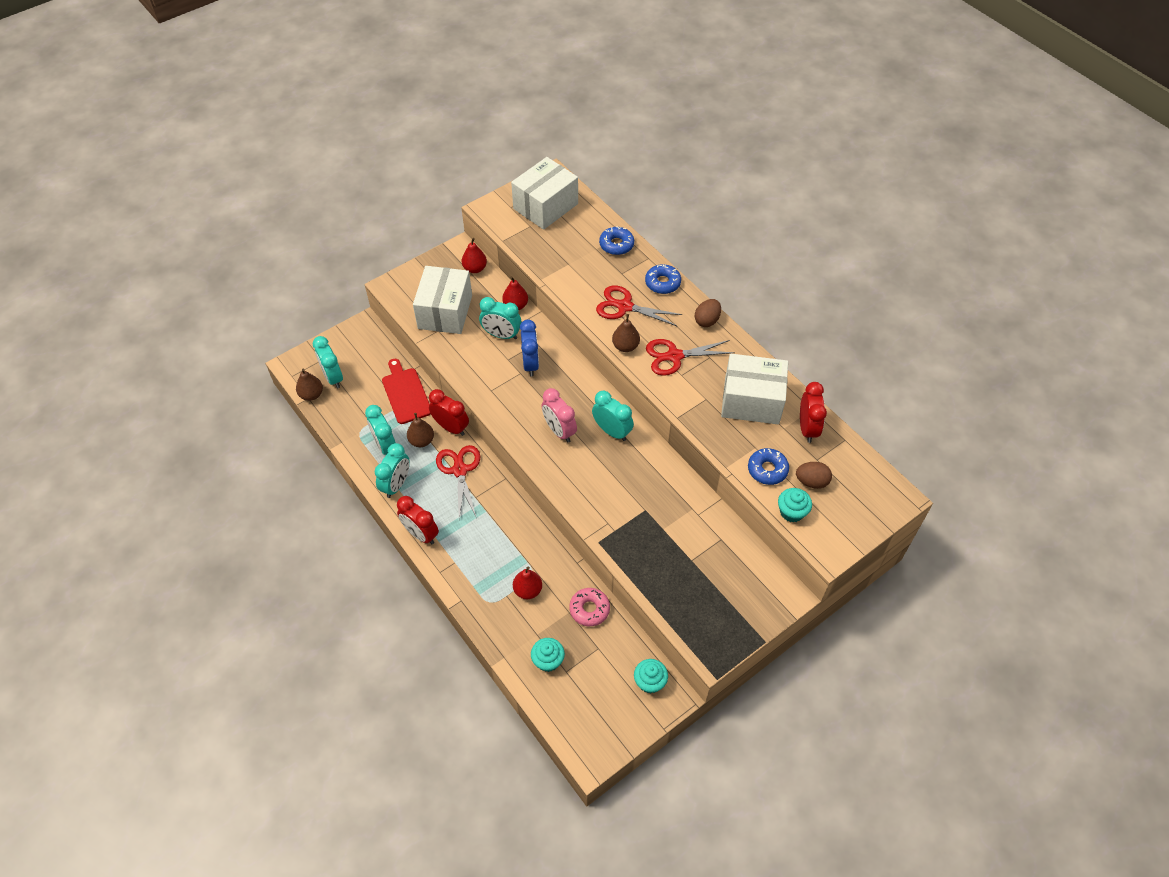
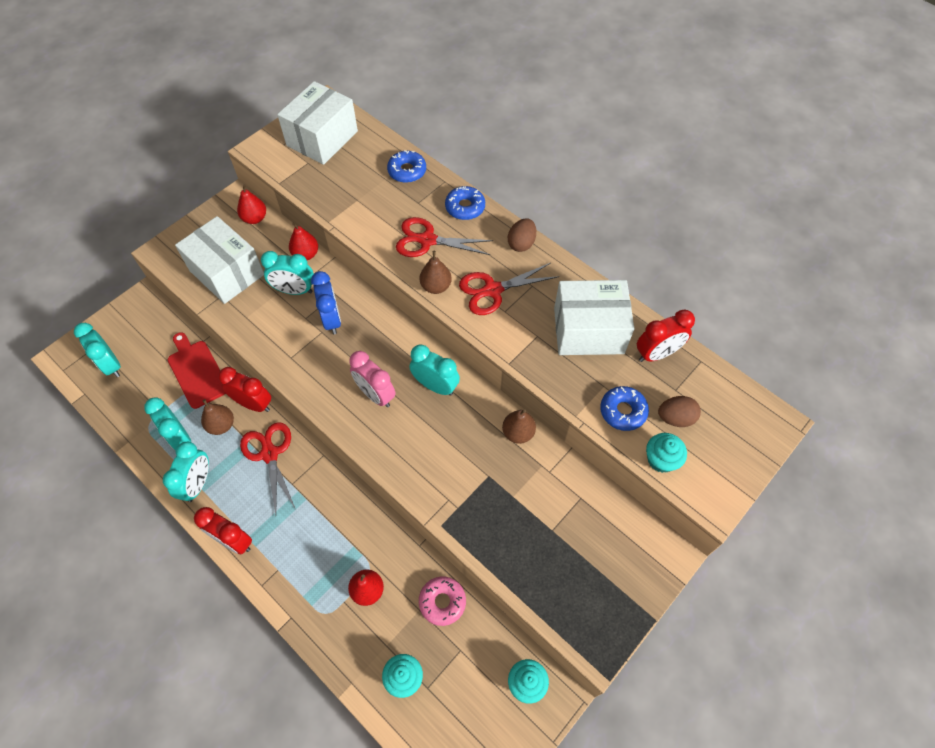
camera: 10 degrees left, 5 degrees up
brown pear [296,369,323,401] -> brown pear moved to [502,409,536,444]
white box [413,266,472,334] -> white box turned 45 degrees counterclockwise [175,216,264,304]
red clock [800,382,827,443] -> red clock turned 75 degrees clockwise [637,310,695,362]

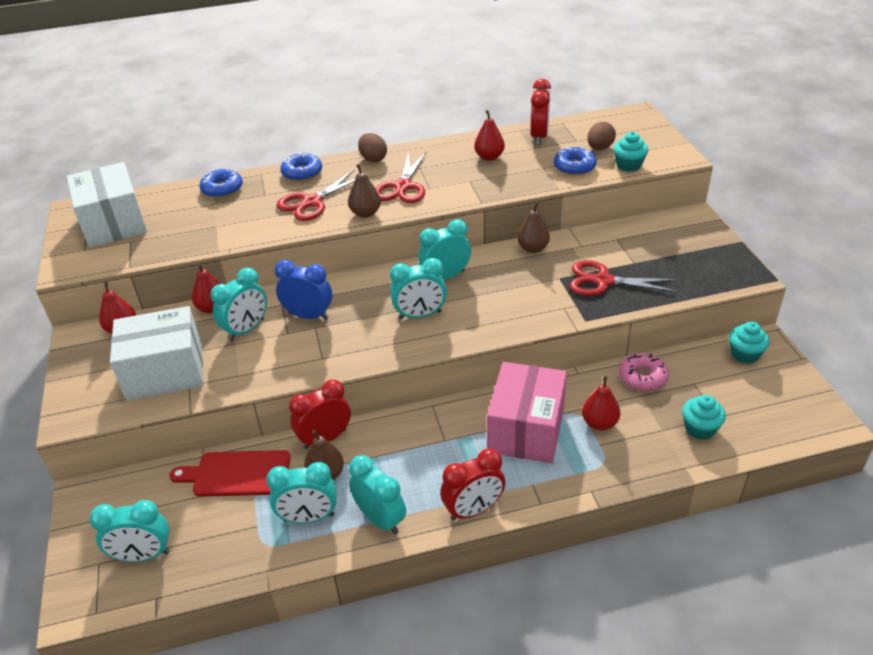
camera: 55 degrees left, 20 degrees down
red scissors [240,422,295,515] -> red scissors moved to [570,260,679,296]
pink clock [349,351,396,407] -> turquoise clock [390,258,447,319]
white box [554,280,634,355] -> red pear [474,110,505,161]
none -> pink box [487,362,567,463]

